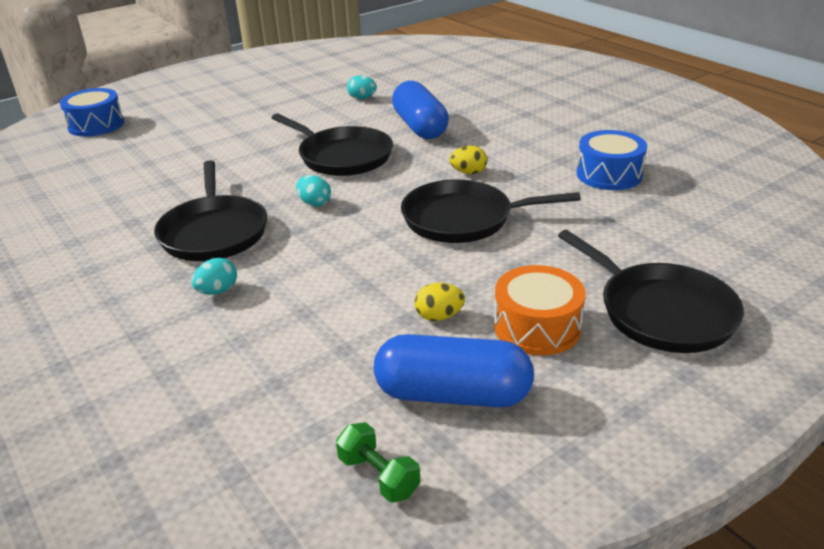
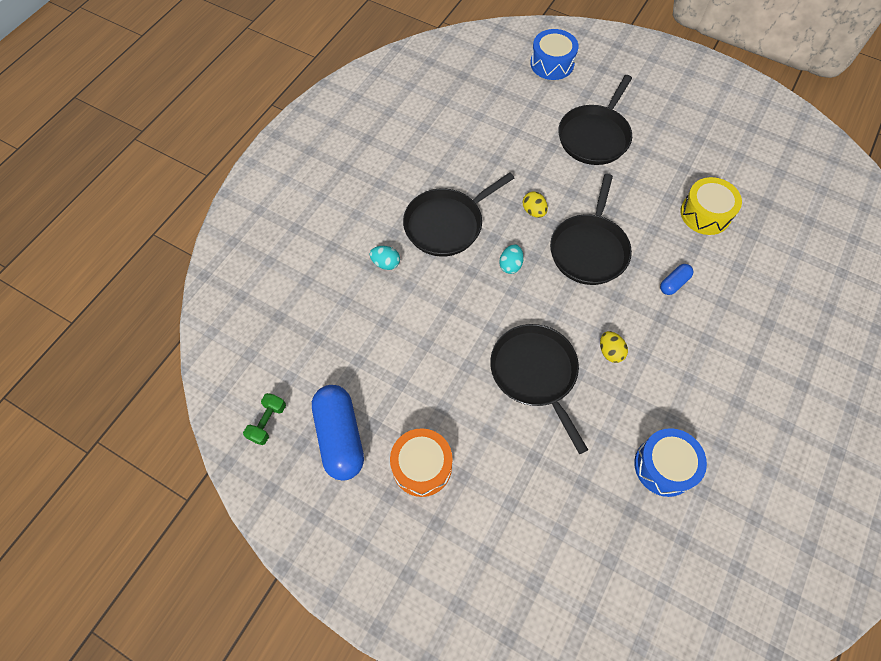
camera: 65 degrees right, 30 degrees up
turquoise egg [347,75,377,99] -> yellow drum [680,177,742,235]
blue capsule [392,81,449,139] -> blue capsule [660,264,693,295], size x0.47
yellow egg [415,283,465,321] -> yellow egg moved to [523,191,548,218]
black pan [558,230,744,353] -> black pan moved to [558,75,632,165]

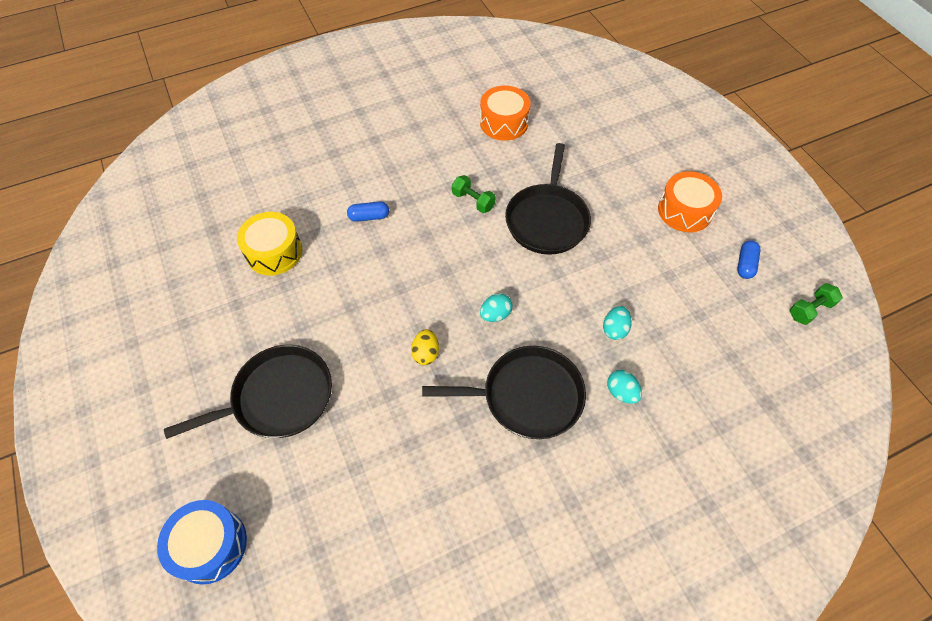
camera: 145 degrees left, 5 degrees down
blue capsule [312,385,364,481] -> blue capsule [737,241,761,279], size x0.47
black pan [550,174,632,285] -> none
yellow egg [600,331,628,363] -> green dumbbell [452,175,496,213]
blue drum [634,428,707,497] -> orange drum [480,86,531,141]
none -> turquoise egg [603,306,632,340]

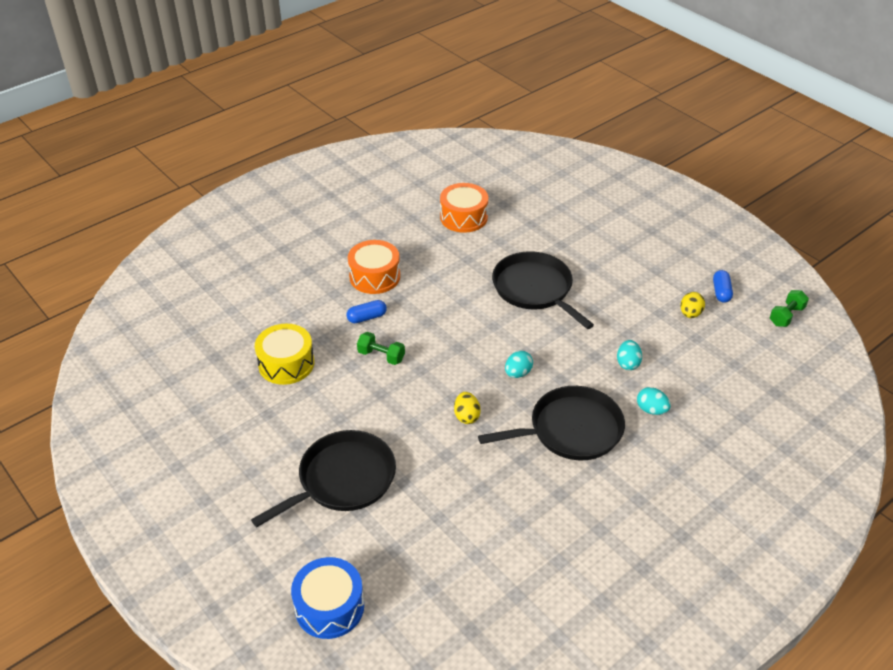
camera: 15 degrees left, 15 degrees down
green dumbbell [452,175,496,213] -> green dumbbell moved to [357,332,405,365]
black pan [505,143,591,255] -> black pan turned 150 degrees clockwise [492,251,594,329]
orange drum [658,171,722,232] -> orange drum moved to [348,240,400,294]
none -> yellow egg [680,292,705,318]

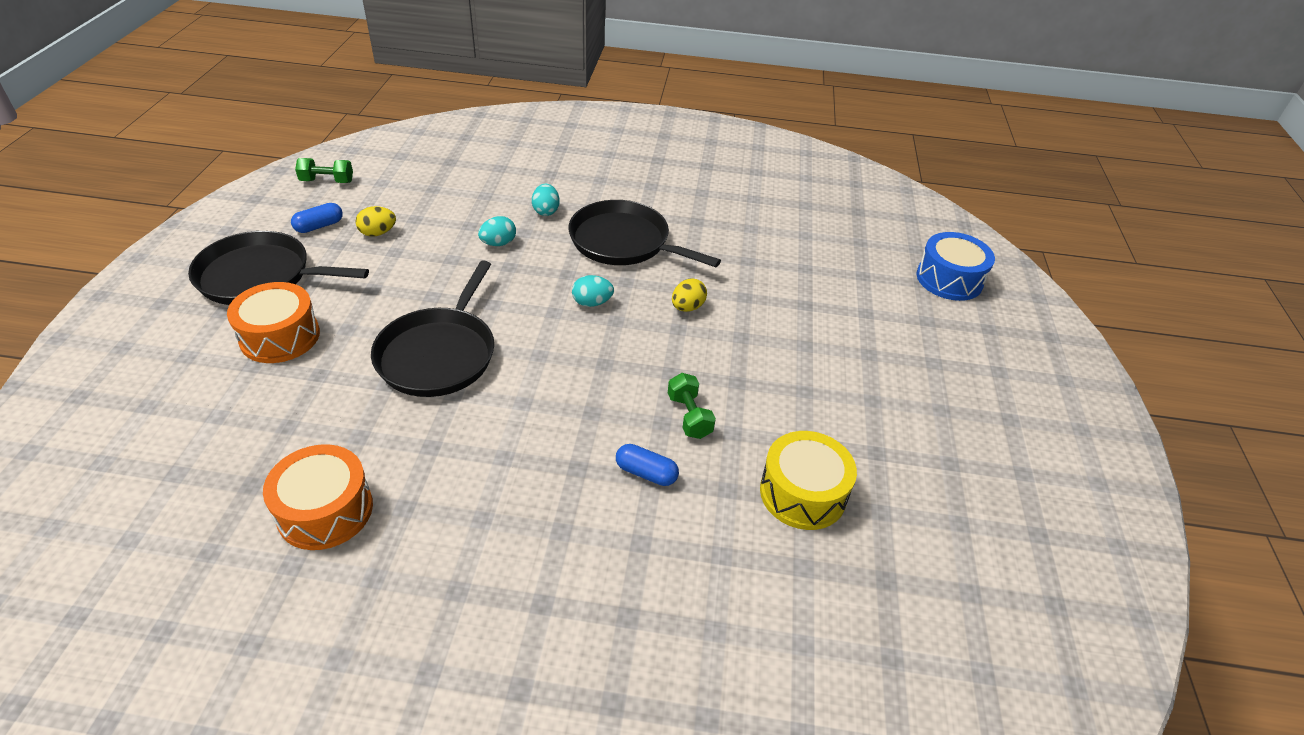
camera: 135 degrees left, 0 degrees up
black pan [251,430,396,527] -> black pan moved to [188,231,369,305]
orange drum [348,240,400,294] -> orange drum moved to [227,282,320,363]

